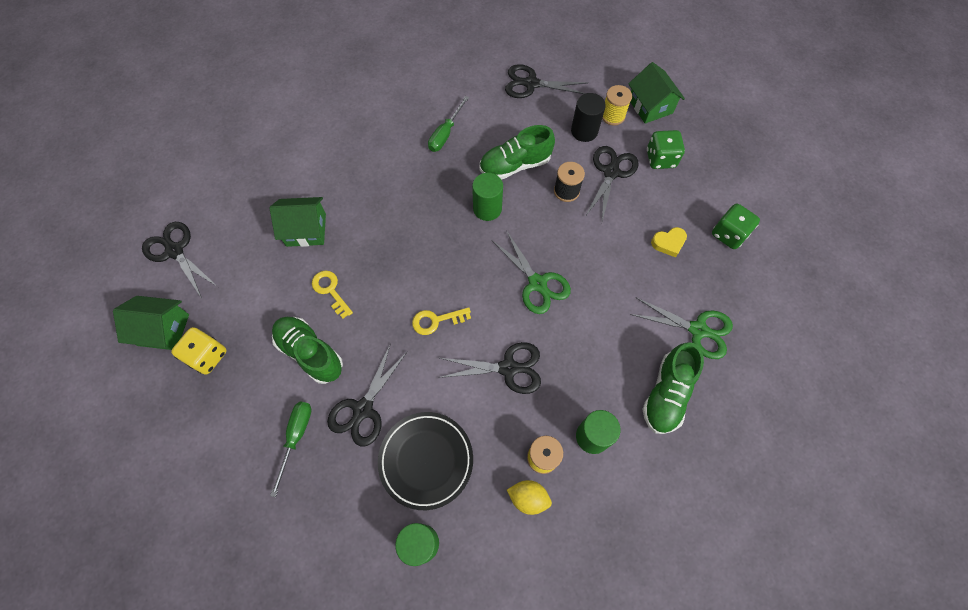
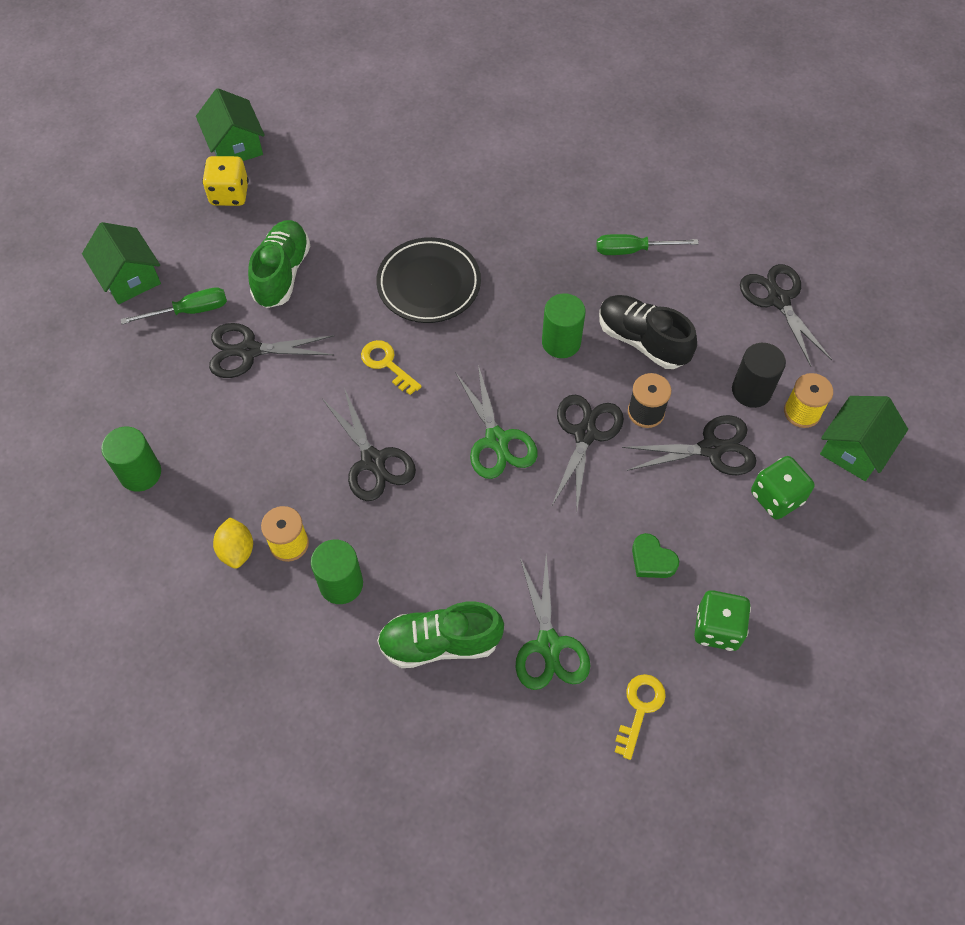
camera: 60 degrees right, 5 degrees down
black scissors [142,222,218,298] -> black scissors moved to [552,395,624,509]
green house [269,197,326,247] -> green house moved to [82,222,161,304]
yellow key [312,271,353,318] -> yellow key moved to [615,674,666,760]
black plate [378,412,473,510] -> black plate moved to [376,237,481,323]
green shoe [479,125,555,180] -> black shoe [599,295,697,369]
green scissors [493,230,571,314] -> green scissors turned 45 degrees counterclockwise [455,365,538,479]
yellow heart [651,227,687,257] -> green heart [632,533,679,578]

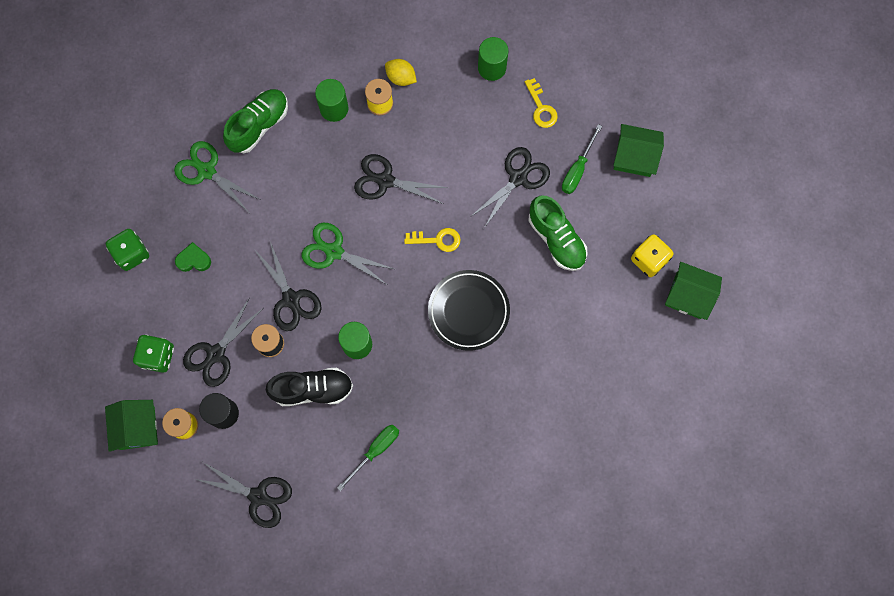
camera: 135 degrees right, 15 degrees up
yellow key [615,674,666,760] -> yellow key moved to [525,78,558,128]

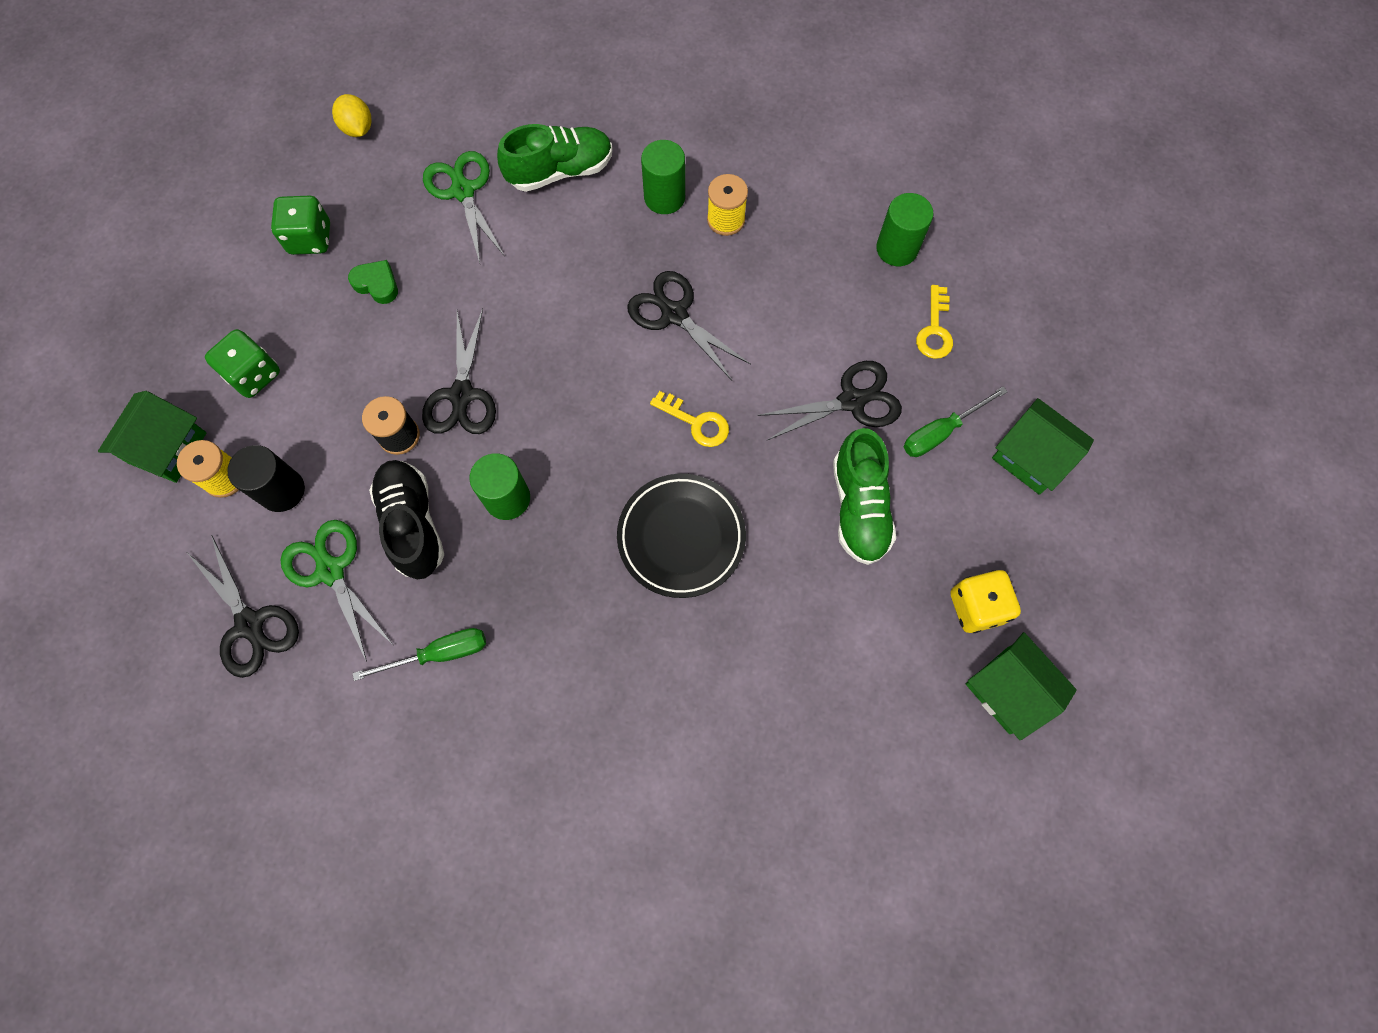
camera: 30 degrees right, 5 degrees down
black scissors [183,297,262,387] -> none
black shoe [266,368,353,406] -> black shoe turned 135 degrees counterclockwise [369,460,444,579]
green scissors [302,223,394,284] -> green scissors moved to [280,520,392,662]
yellow lemon [385,59,417,86] -> yellow lemon moved to [332,94,371,137]

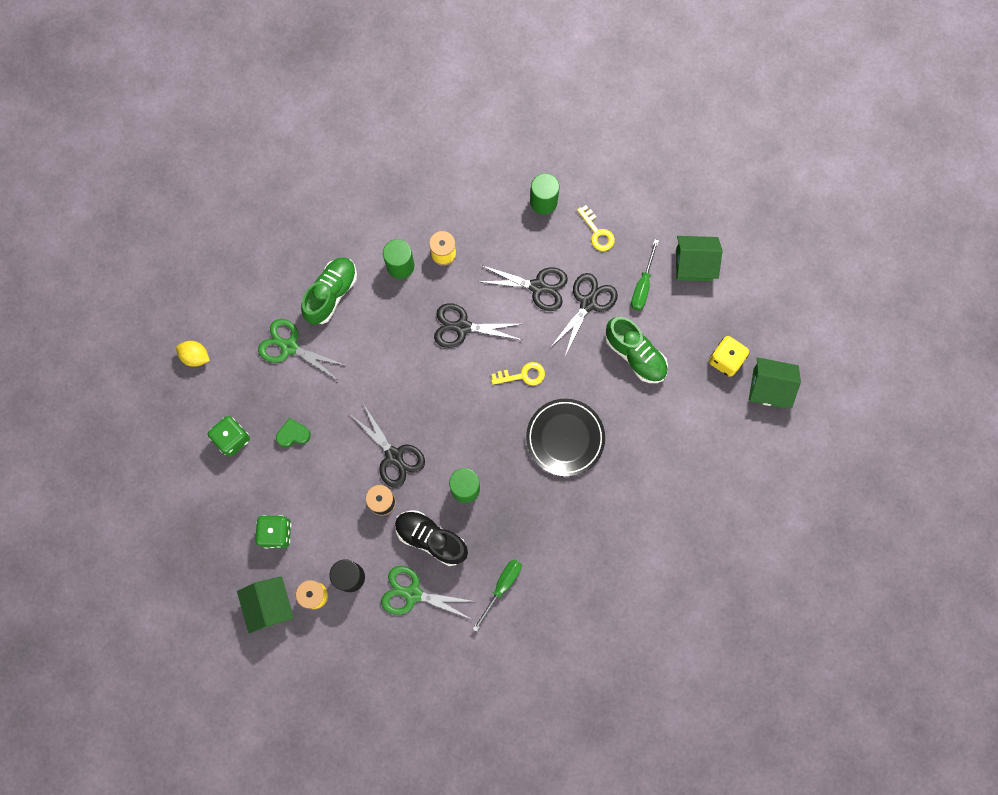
camera: 40 degrees left, 5 degrees up
black scissors [188,535,299,678] -> black scissors moved to [477,265,568,311]

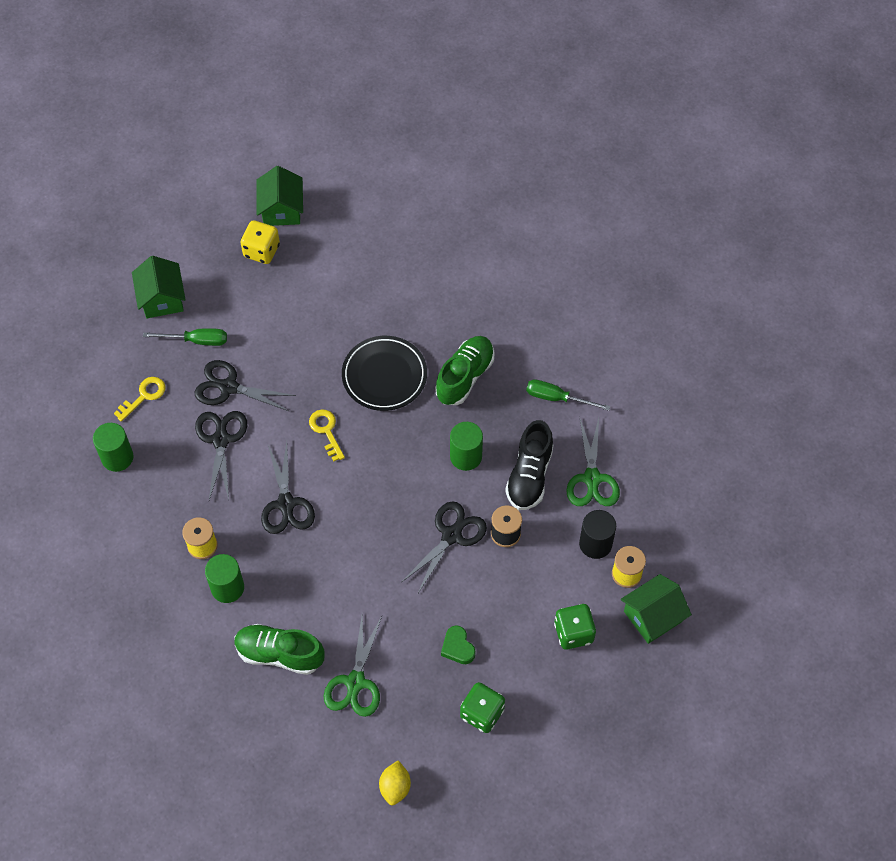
camera: 105 degrees left, 15 degrees down
green shoe [605,317,668,383] -> green shoe moved to [435,336,494,405]

